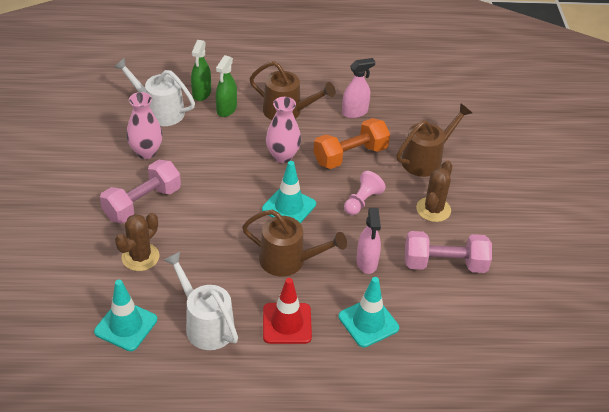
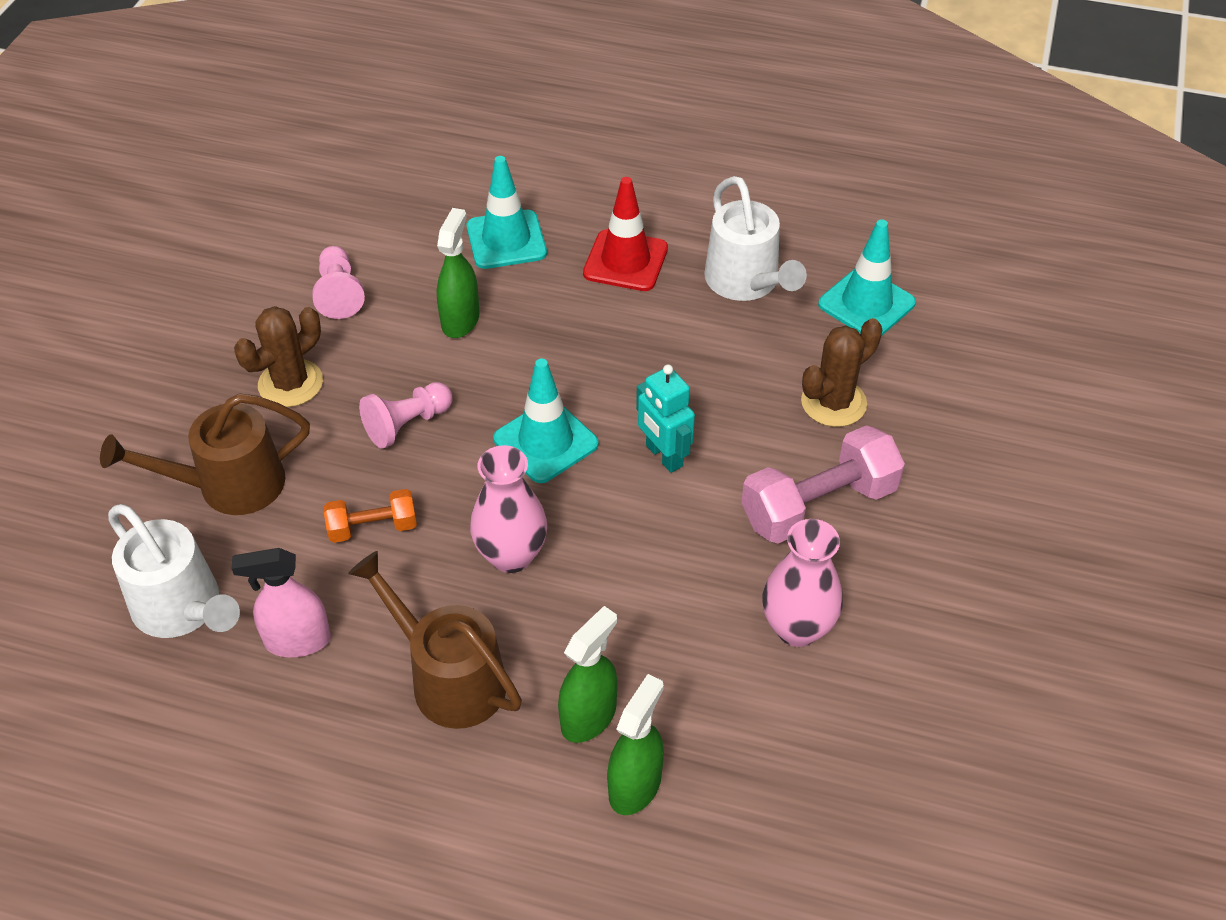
camera: 160 degrees left, 5 degrees up
white watering can [113,57,195,126] -> white watering can moved to [108,504,240,638]
brown watering can [242,209,347,276] -> none
orange dumbbell [314,118,390,169] -> orange dumbbell [324,489,417,543], size x0.56
pink spray bottle [356,208,381,274] -> green spray bottle [437,208,480,338]
pink dumbbell [405,231,492,273] -> pink pawn [312,246,365,319]
none -> turquoise robot [636,364,695,473]

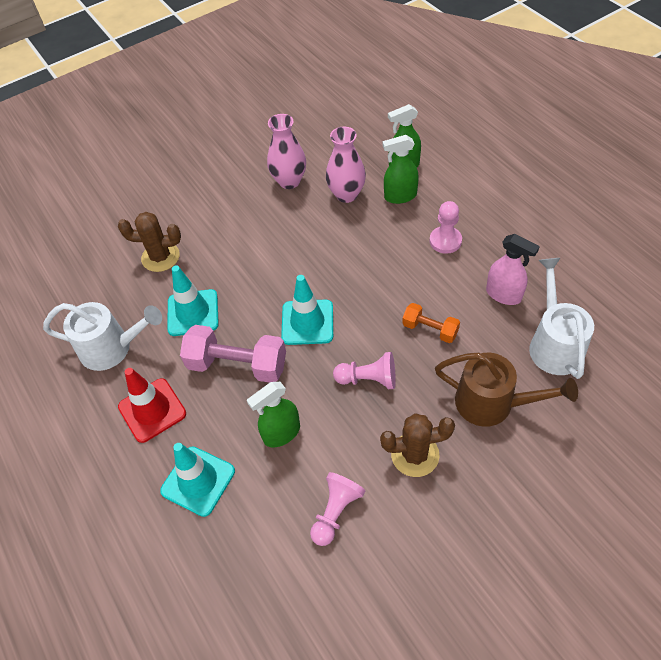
camera: 135 degrees left, 5 degrees up
brown watering can [348,551,522,729] -> pink pawn [429,201,462,254]
pink vase [470,445,547,573] -> pink vase moved to [326,127,366,203]
turquoise robot [636,364,695,473] -> none
white watering can [704,176,807,301] -> white watering can turned 75 degrees clockwise [43,302,162,371]
pink dumbbell [741,425,905,543] -> pink dumbbell moved to [180,325,286,383]
turquoise traffic cone [818,219,916,336] -> turquoise traffic cone moved to [167,265,219,336]

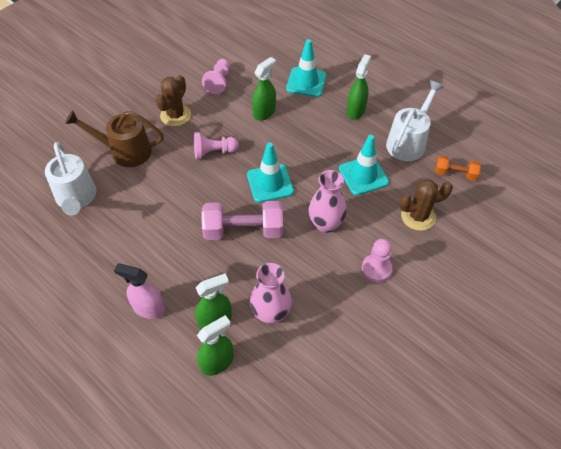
camera: 160 degrees right, 0 degrees up
white watering can [43,302,162,371] -> white watering can turned 135 degrees clockwise [386,80,444,161]
red traffic cone [118,368,186,443] -> green spray bottle [347,54,371,120]
pink dumbbell [180,325,286,383] -> pink dumbbell moved to [201,201,283,240]
pink vase [267,114,306,189] -> pink vase moved to [308,170,347,233]
brown cactus [380,413,455,477] -> brown cactus turned 45 degrees counterclockwise [156,75,191,126]
orange dumbbell [402,303,460,343] -> orange dumbbell moved to [435,155,481,181]
pink pawn [429,201,462,254] -> pink pawn moved to [362,239,392,282]
pink spray bottle [486,234,540,305] -> pink spray bottle moved to [114,264,165,319]

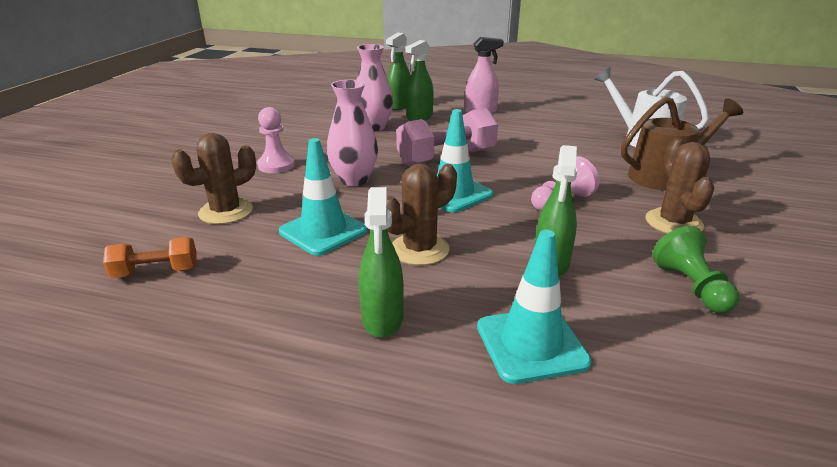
camera: 155 degrees right, 25 degrees down
pink pawn [202,59,230,94] -> green pawn [652,226,739,313]
white watering can [386,80,444,161] -> none
none -> brown cactus [387,163,457,265]

